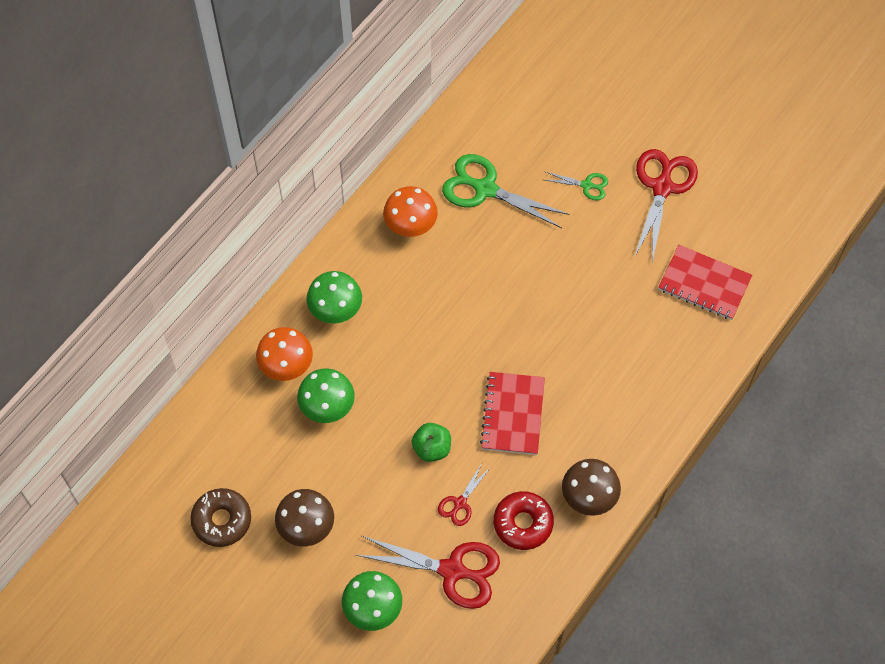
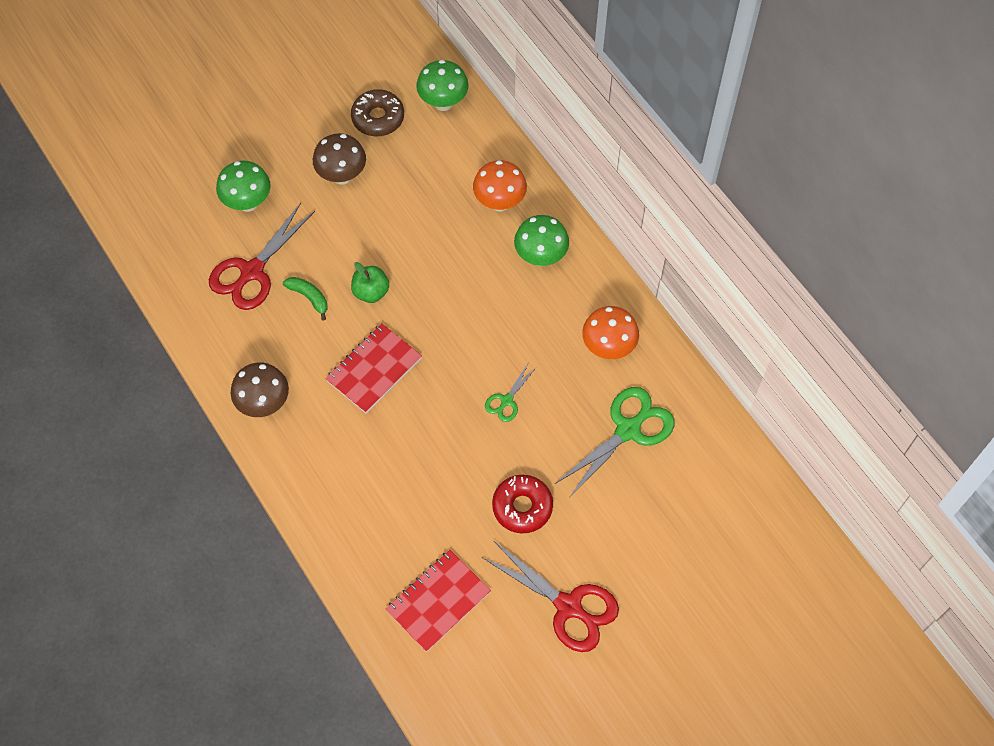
camera: 110 degrees right, 0 degrees up
green mushroom [297,368,355,423] -> green mushroom moved to [416,60,469,111]
red scissors [438,463,490,526] -> green banana [283,277,327,321]
red notebook [480,372,545,455] -> red notebook turned 75 degrees counterclockwise [325,323,422,413]
red donut [494,491,554,550] -> red donut moved to [492,475,553,533]
green scissors [545,172,608,201] -> green scissors moved to [485,364,537,422]

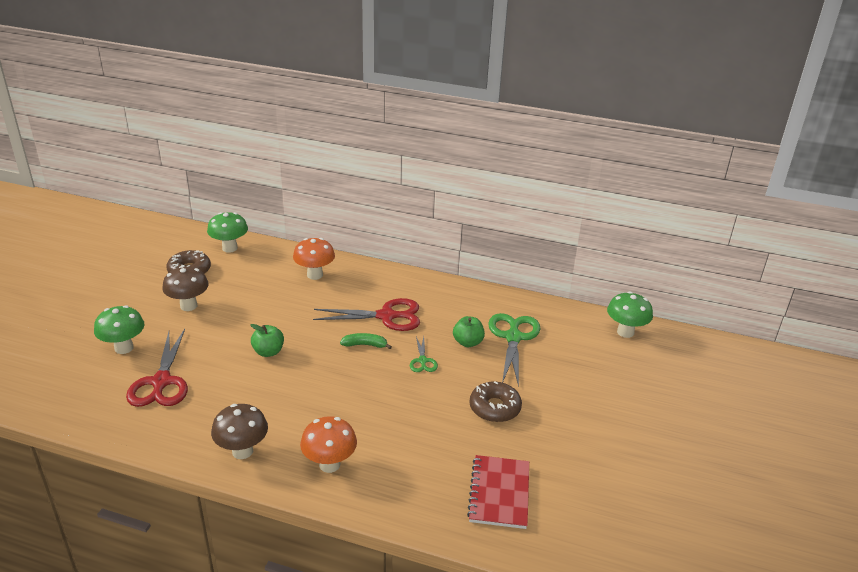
camera: 40 degrees left, 30 degrees down
green banana [283,277,327,321] -> green banana moved to [340,333,392,349]
red notebook [325,323,422,413] -> none
red scissors [482,541,619,652] -> red scissors moved to [313,298,420,331]
red donut [492,475,553,533] -> brown donut [470,381,522,422]
green mushroom [514,215,569,266] -> green mushroom moved to [607,291,653,338]
orange mushroom [582,306,639,359] -> orange mushroom moved to [300,416,357,473]
none -> green apple [453,316,485,347]

